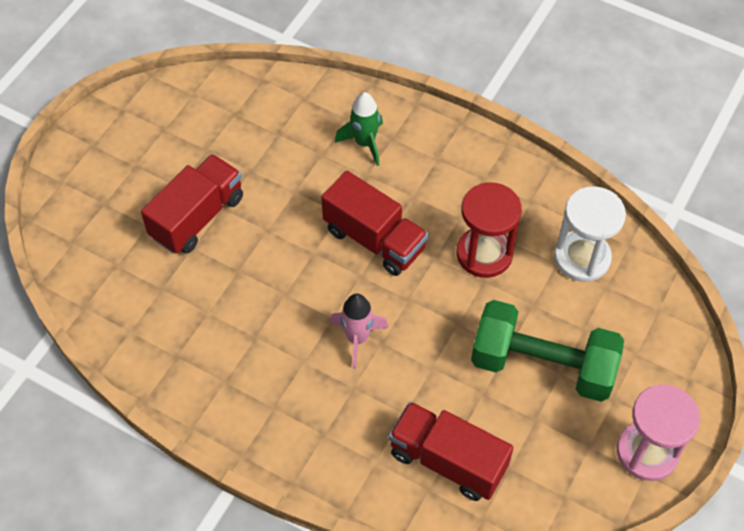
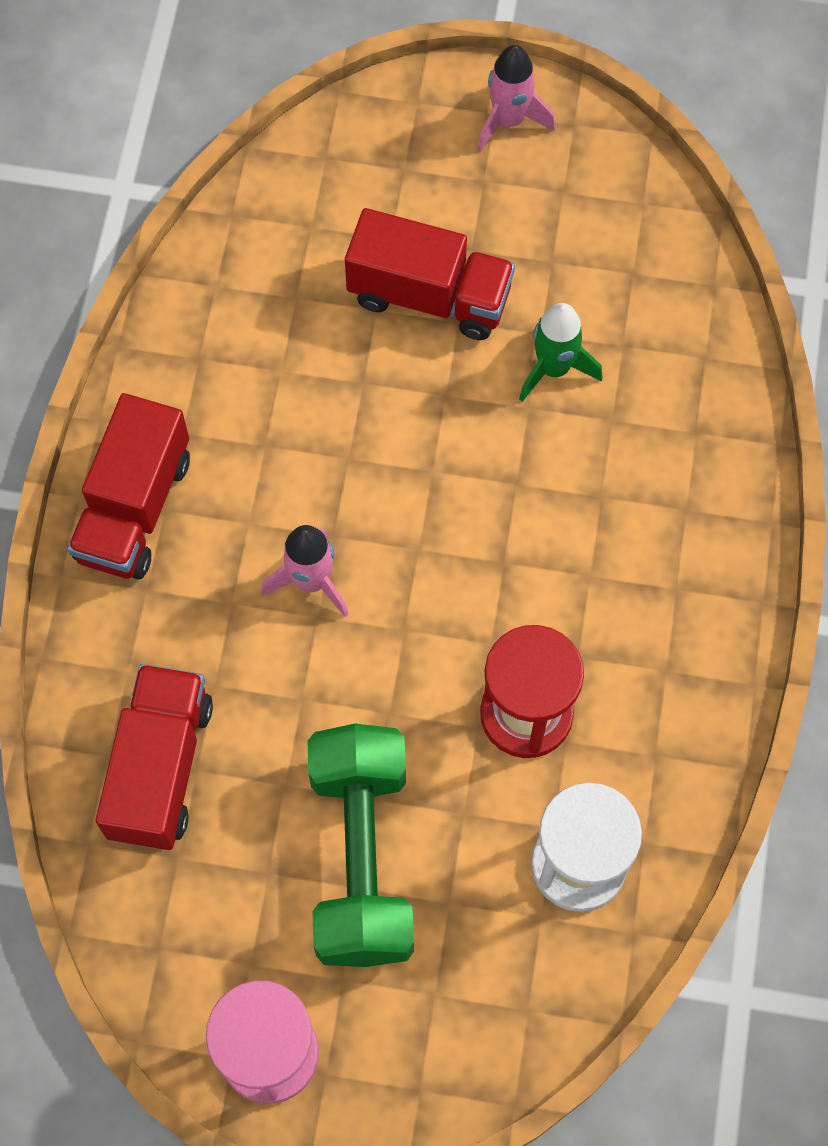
camera: 70 degrees right, 10 degrees up
red truck [321,171,428,276] -> red truck moved to [68,393,190,579]
green rocket [335,92,383,166] -> green rocket moved to [519,303,603,402]
none -> pink rocket [477,45,556,152]

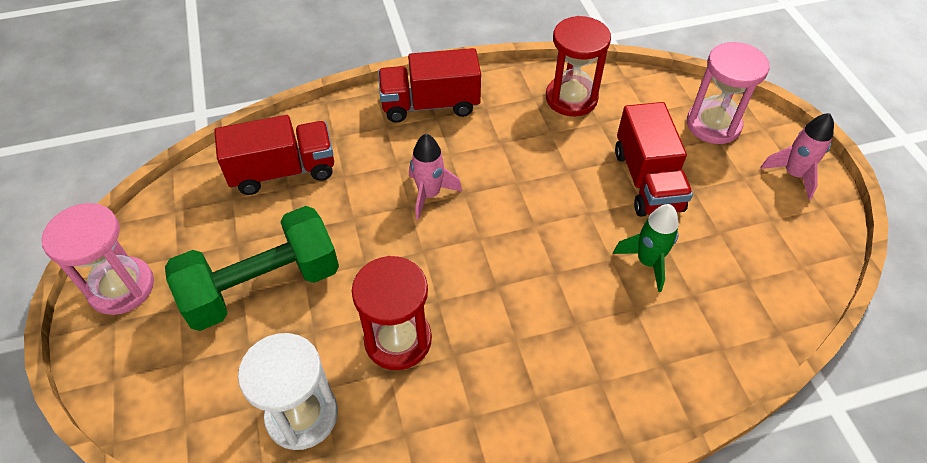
camera: 65 degrees right, 15 degrees down
none -> red hourglass [546,16,611,116]
none -> pink hourglass [687,42,770,144]

